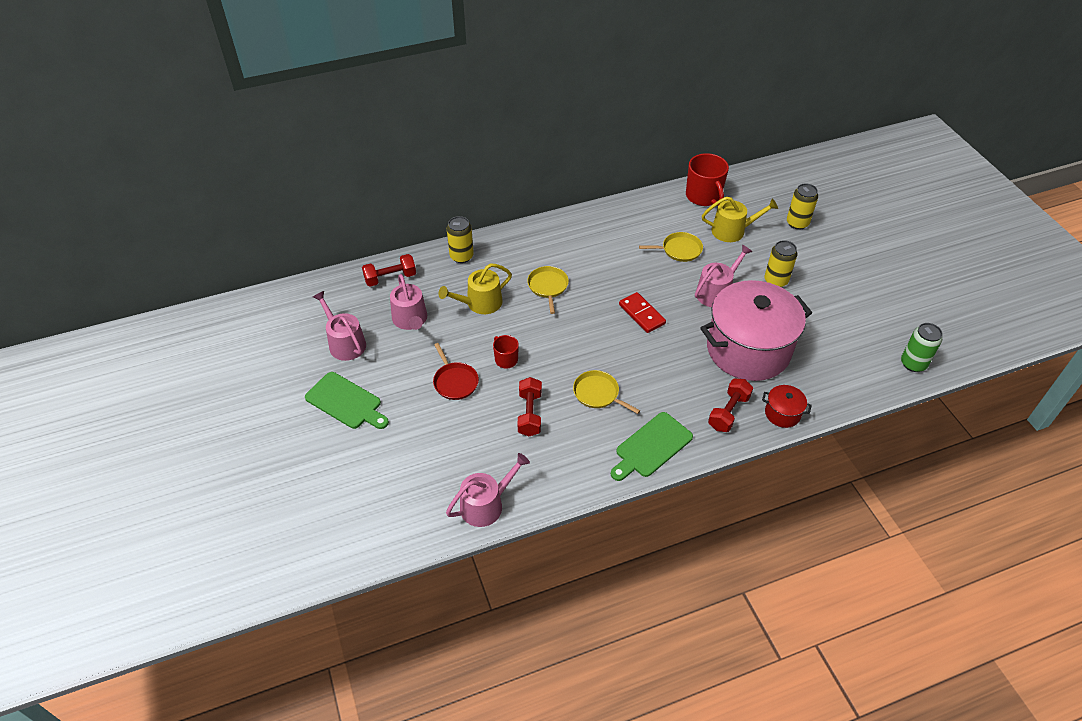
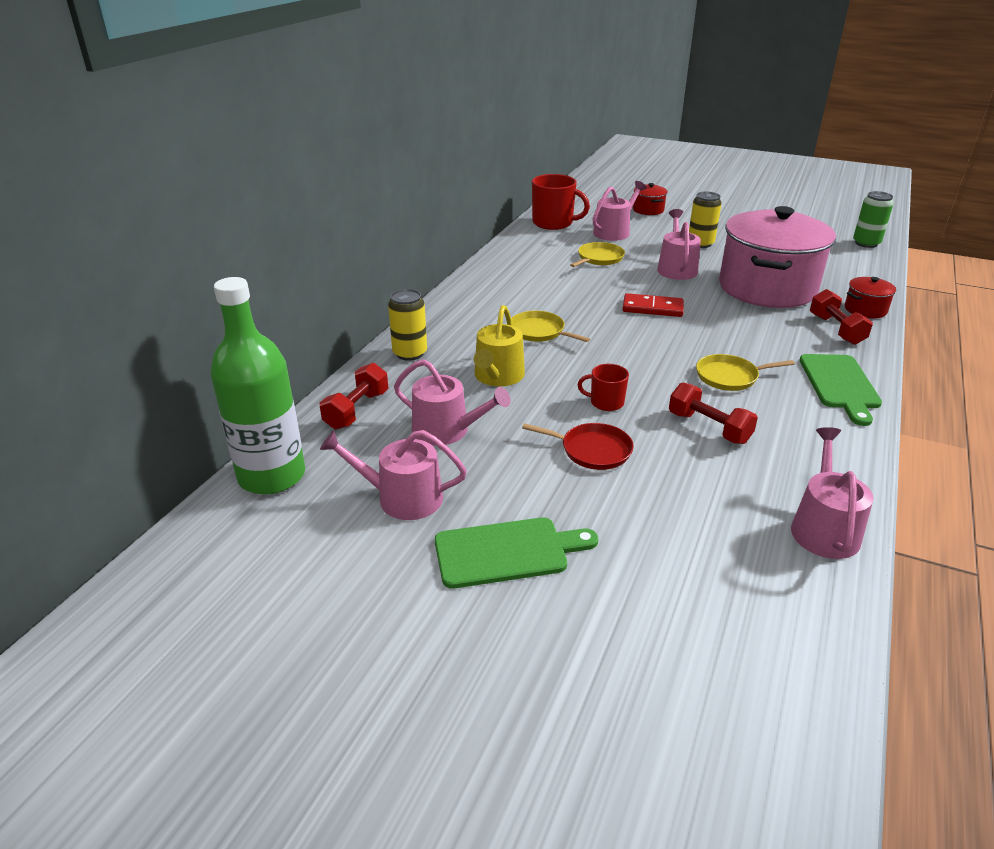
camera: 45 degrees left, 15 degrees down
yellow watering can [702,197,778,242] -> pink watering can [593,181,647,241]
yellow can [787,183,818,230] -> red pot [633,183,668,215]
none -> green bottle [211,277,305,495]

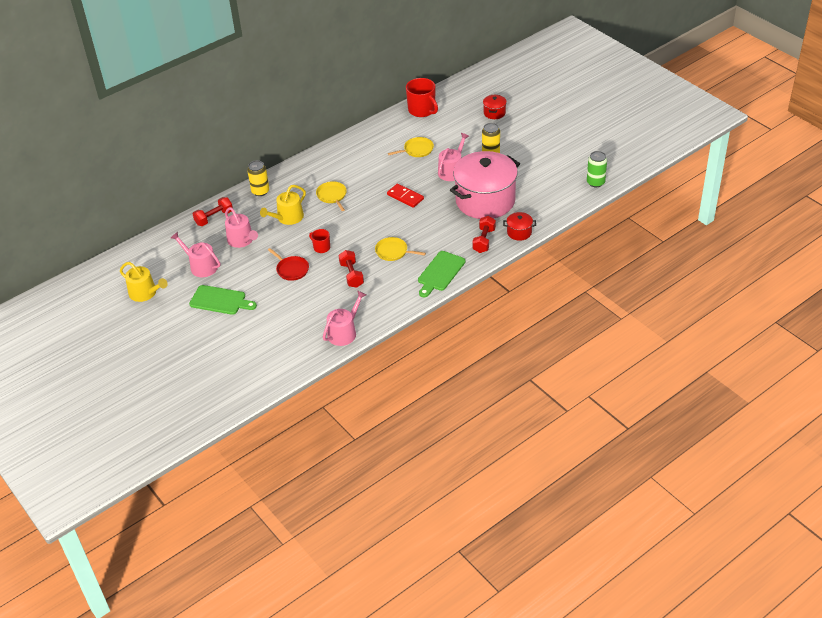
camera: 30 degrees right, 10 degrees up
green bottle [211,277,305,495] -> none
pink watering can [593,181,647,241] -> none
none -> yellow watering can [120,262,168,302]

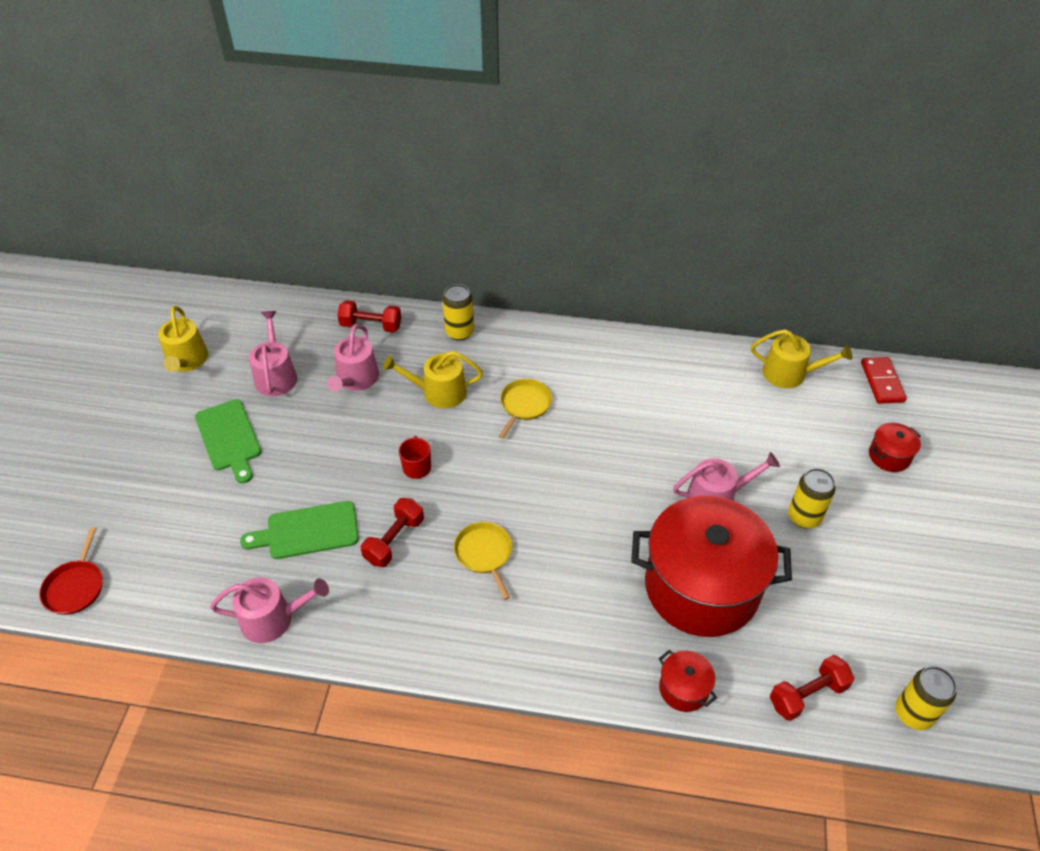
camera: 45 degrees right, 5 degrees up
red pan [268,248,309,281] -> red pan moved to [39,527,103,615]
red domino [387,184,424,208] -> red domino moved to [861,357,906,404]
yellow pan [388,137,434,157] -> none
red mug [406,78,438,117] -> yellow watering can [751,329,852,388]
green cutting board [418,251,465,297] -> green cutting board moved to [240,501,359,559]
pink pot [450,151,520,219] -> red pot [631,496,792,637]
red dumbbell [472,216,496,253] -> red dumbbell moved to [770,655,854,721]
green can [587,151,607,187] -> yellow can [895,666,957,730]

